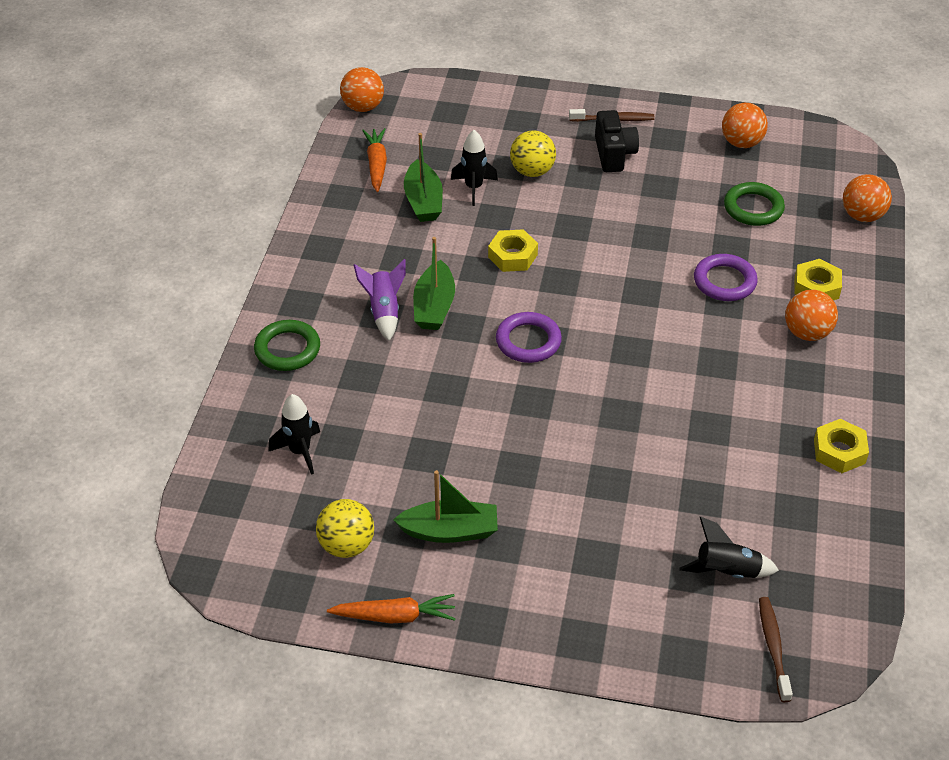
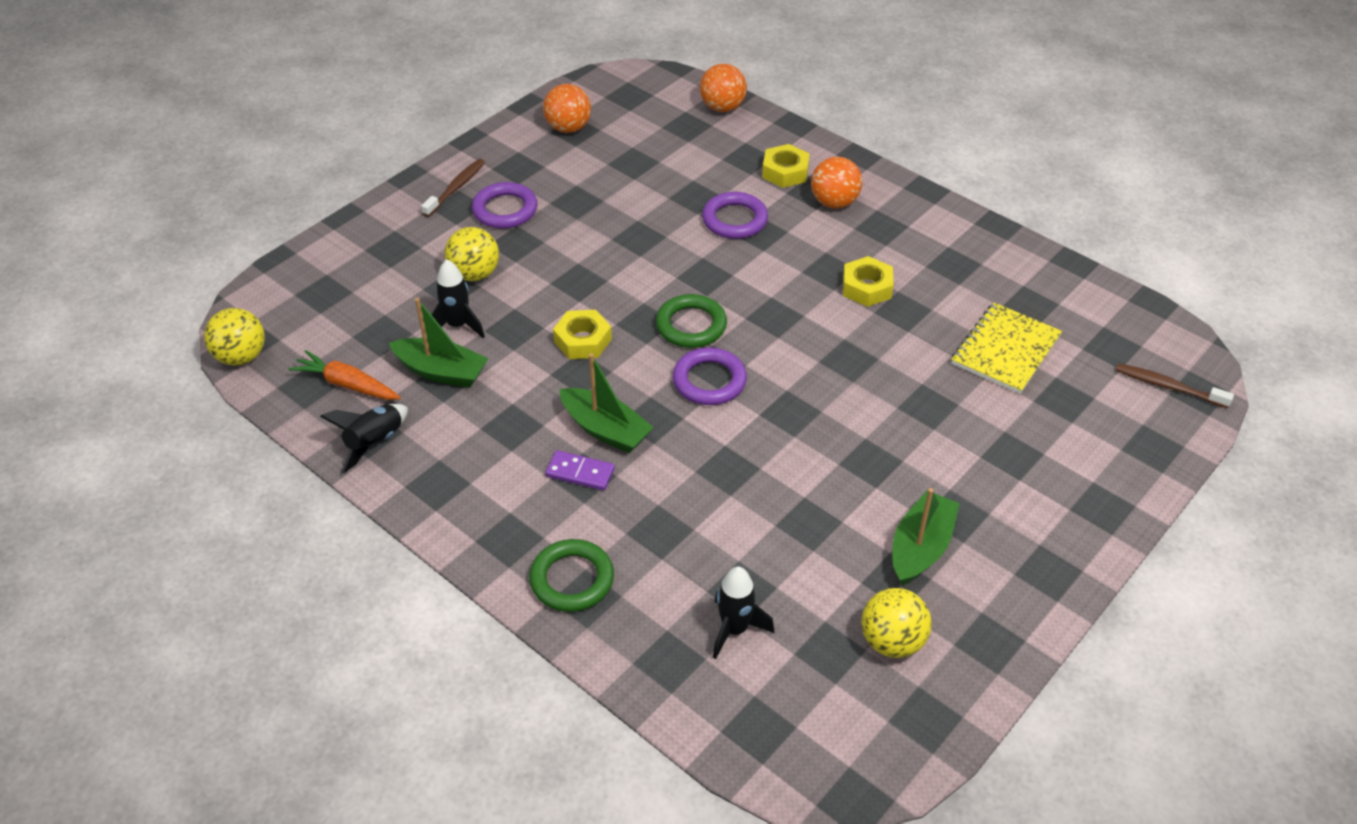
camera: 60 degrees left, 0 degrees up
orange carrot [327,594,456,623] -> none
orange ball [340,67,384,112] -> yellow ball [204,308,265,366]
purple rocket [354,259,406,341] -> purple domino [545,450,615,491]
black camera [595,110,639,172] -> purple ring [472,182,537,229]
black rocket [679,517,779,578] -> black rocket moved to [320,404,408,474]
green ring [724,182,785,226] -> green ring moved to [656,294,727,348]
yellow nut [814,419,869,473] -> yellow nut moved to [843,256,894,307]
none -> yellow notebook [951,303,1062,394]

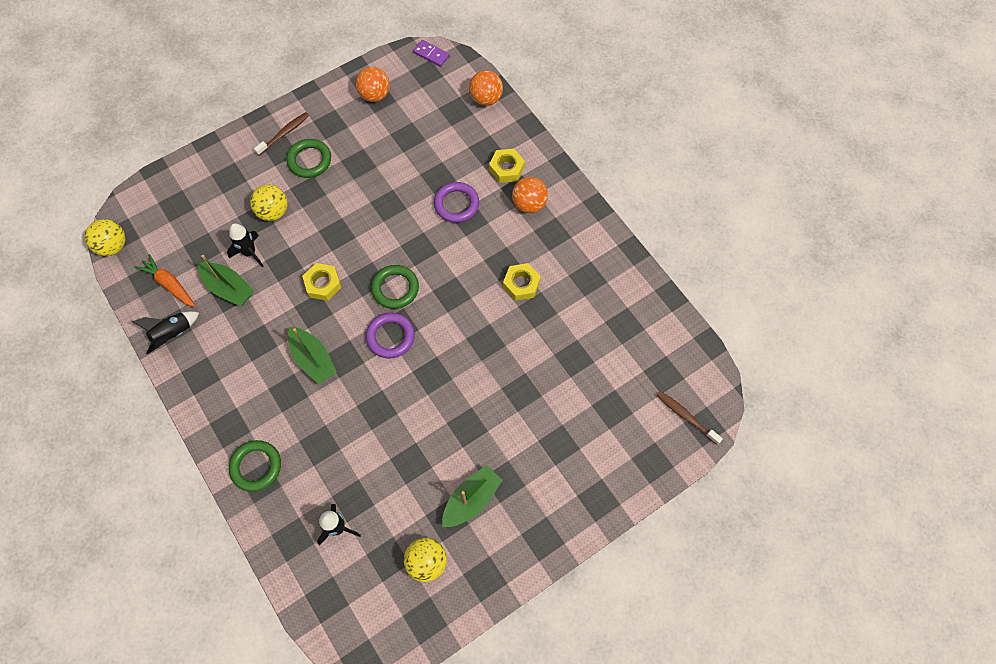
camera: 15 degrees right, 20 degrees up
purple ring [472,182,537,229] -> green ring [287,139,331,178]
purple domino [545,450,615,491] -> purple domino moved to [413,40,450,67]
yellow notebook [951,303,1062,394] -> none

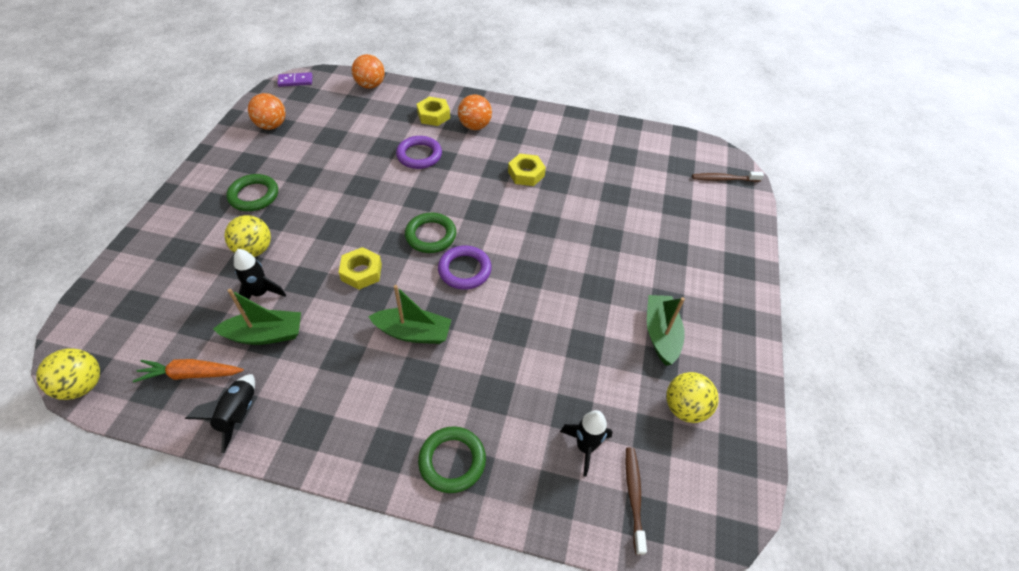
camera: 45 degrees left, 15 degrees down
brown toothbrush [254,112,309,155] -> brown toothbrush moved to [626,447,647,555]

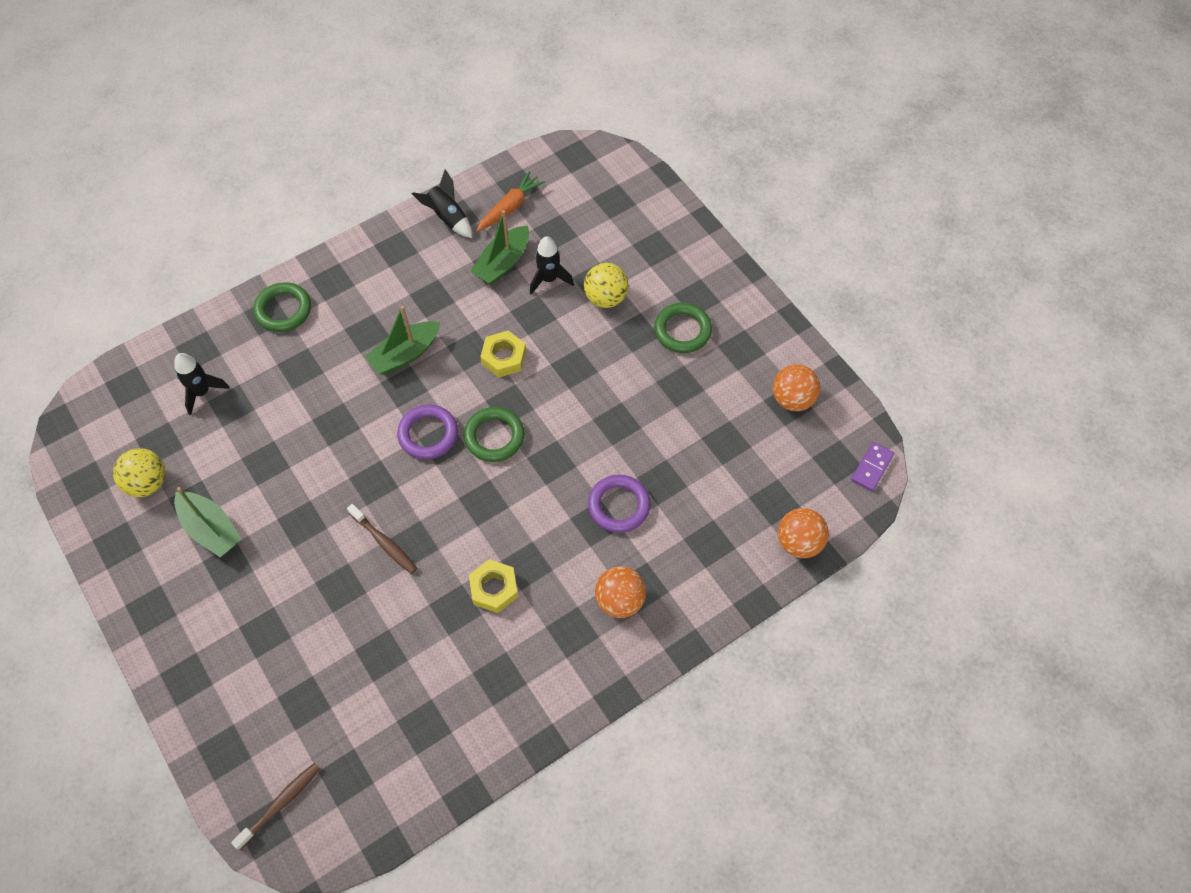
camera: 135 degrees right, 10 degrees up
yellow ball [36,348,100,400] -> none
yellow nut [417,97,450,126] -> none
brown toothbrush [626,447,647,555] -> brown toothbrush moved to [347,504,417,574]

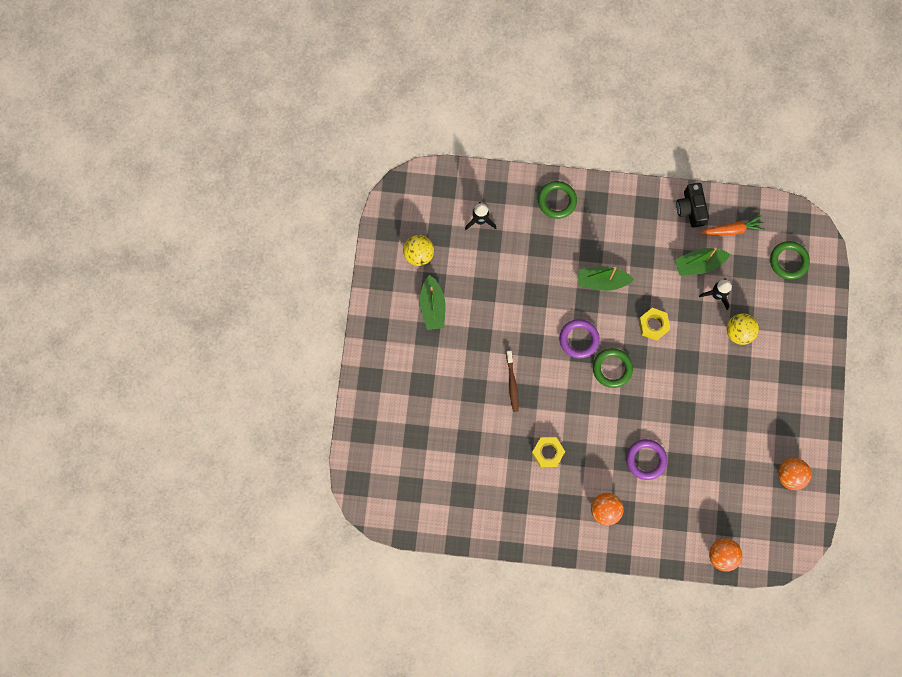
camera: 40 degrees right, 15 degrees up
brown toothbrush [231,763,321,850] -> none
black rocket [412,169,472,238] -> black camera [676,183,709,228]
green ring [654,303,712,353] -> green ring moved to [770,241,810,280]
purple domino [851,442,894,491] -> none

